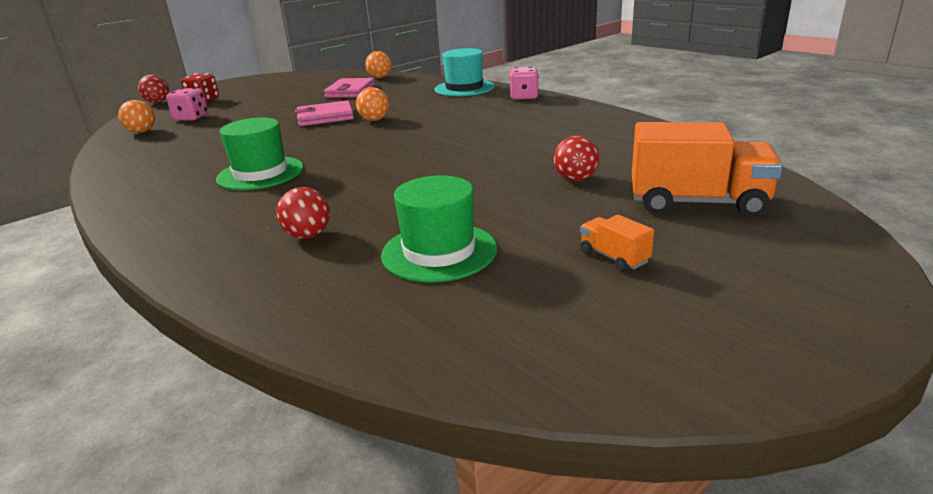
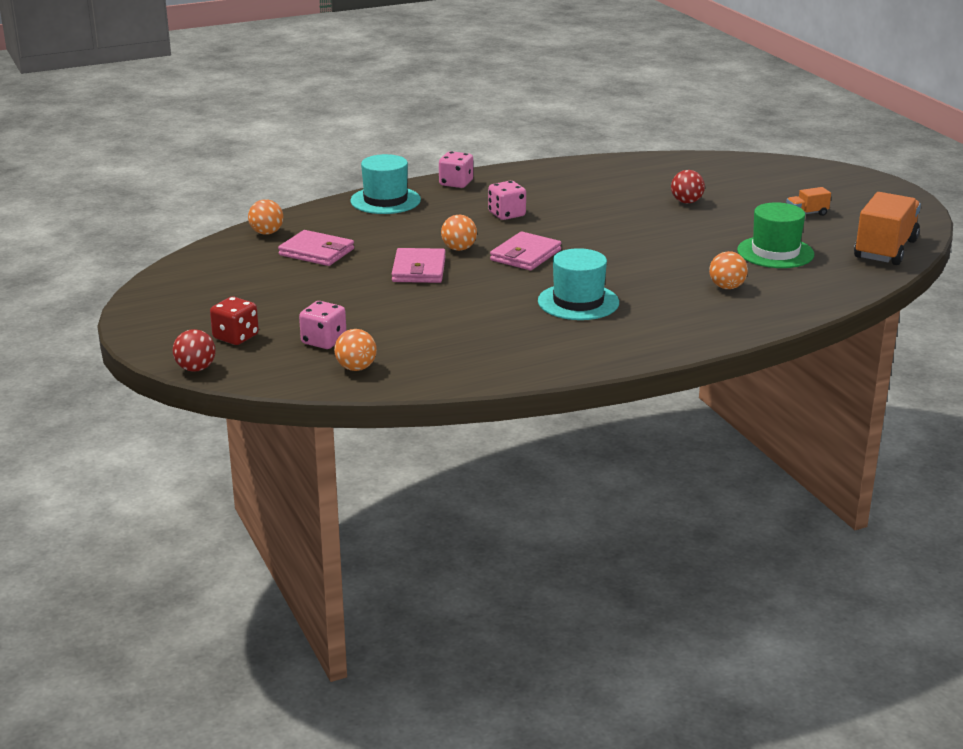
camera: 75 degrees left, 0 degrees up
green hat [216,117,304,190] -> turquoise hat [538,248,619,320]
red ball [276,187,330,239] -> orange ball [709,251,748,289]
orange truck [632,122,783,217] -> orange truck moved to [854,192,921,265]
none -> pink dice [488,181,526,220]
none -> pink wallet [490,232,561,271]

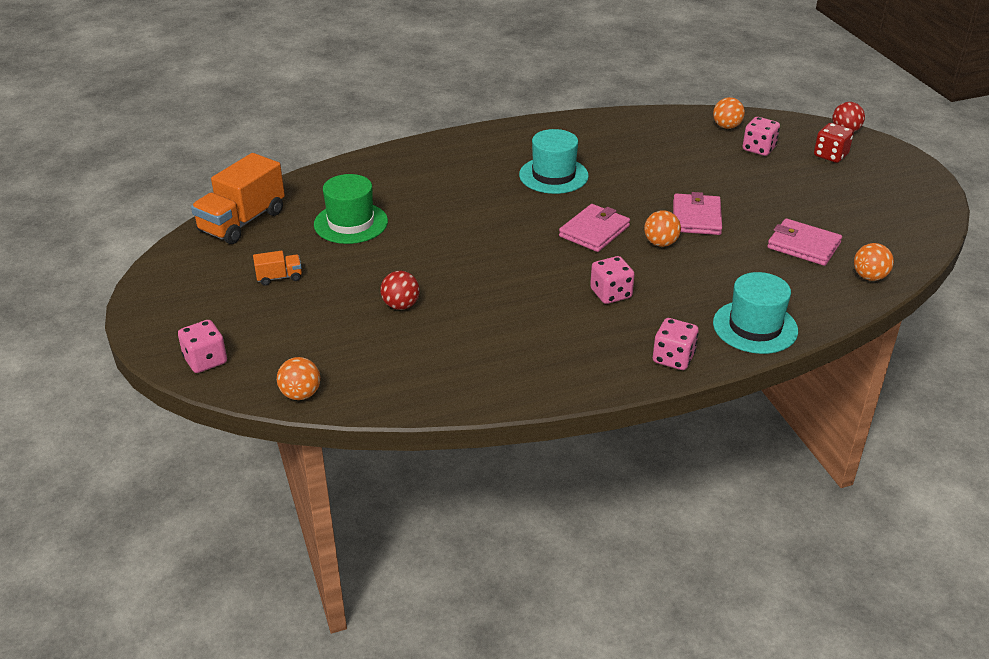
camera: 175 degrees left, 10 degrees up
orange ball [709,251,748,289] -> orange ball moved to [277,357,320,400]
none -> pink dice [178,320,227,373]

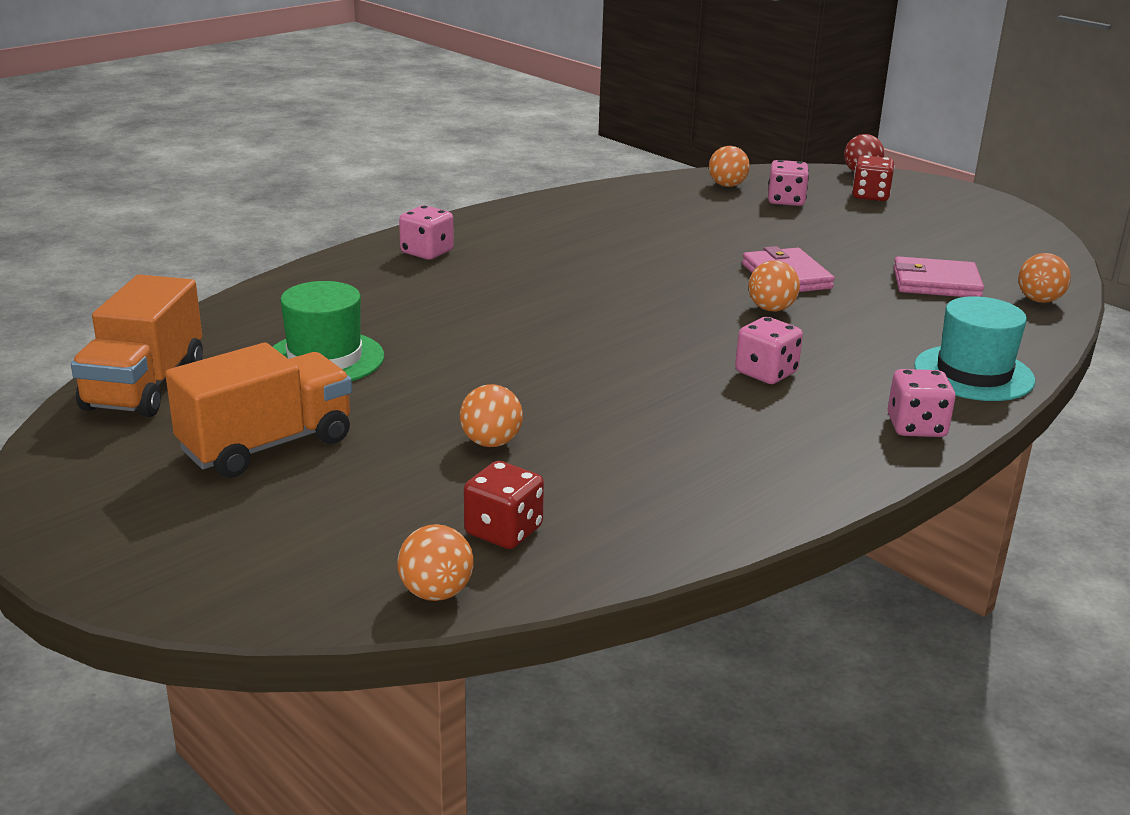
camera: 25 degrees left, 10 degrees down
pink dice [178,320,227,373] -> pink dice moved to [399,205,454,260]
orange truck [253,251,302,286] -> orange truck [165,343,352,478], size x2.17
red ball [380,271,420,310] -> orange ball [460,384,523,447]
turquoise hat [519,129,589,194] -> none
pink wallet [559,204,630,252] -> none
none -> red dice [464,461,544,549]

